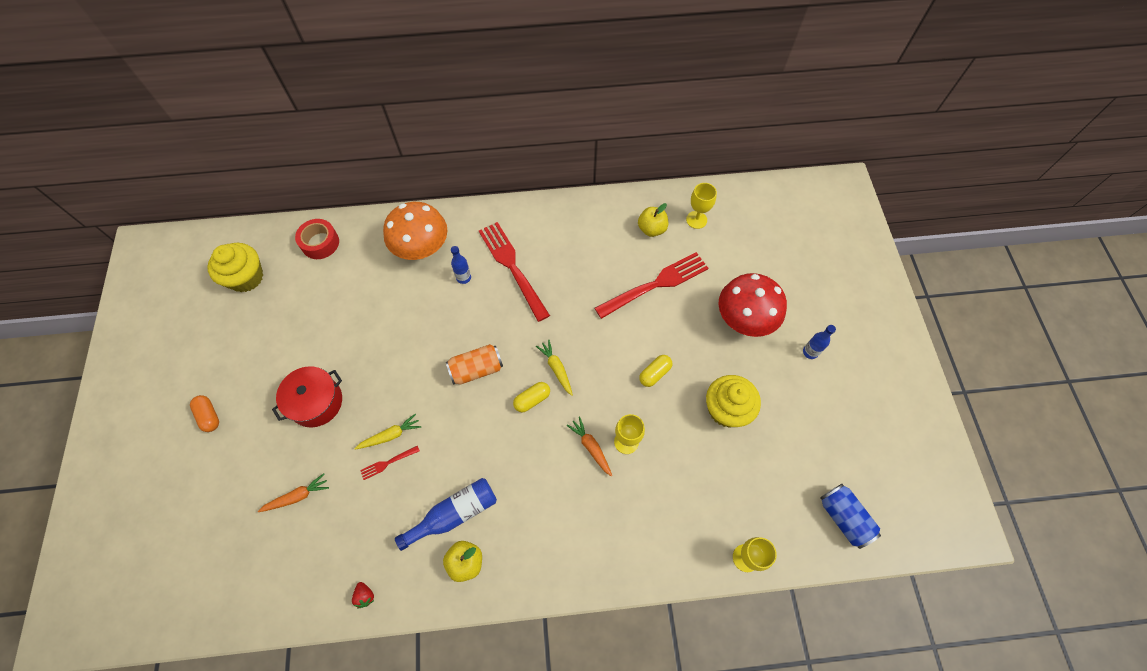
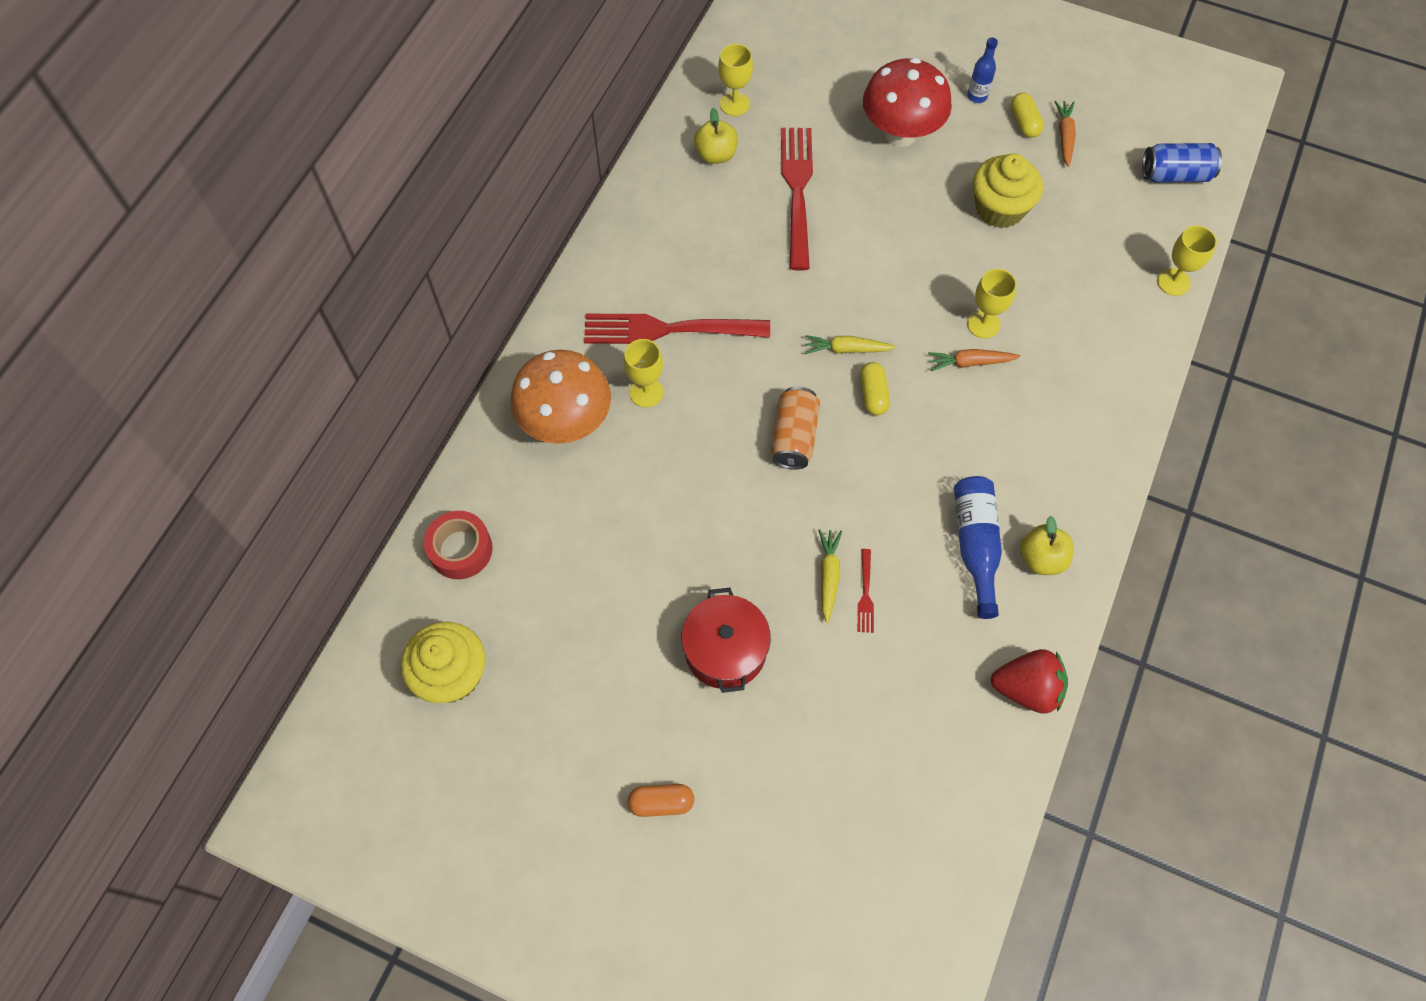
camera: 60 degrees left, 0 degrees up
orange carrot [258,473,329,512] -> orange carrot moved to [1054,101,1076,167]
red strawberry [352,582,374,608] -> red strawberry [991,649,1068,713], size x2.13
blue bottle [451,246,471,284] -> yellow goblet [624,339,663,408]
yellow capsule [639,355,672,387] -> yellow capsule moved to [1010,92,1044,138]

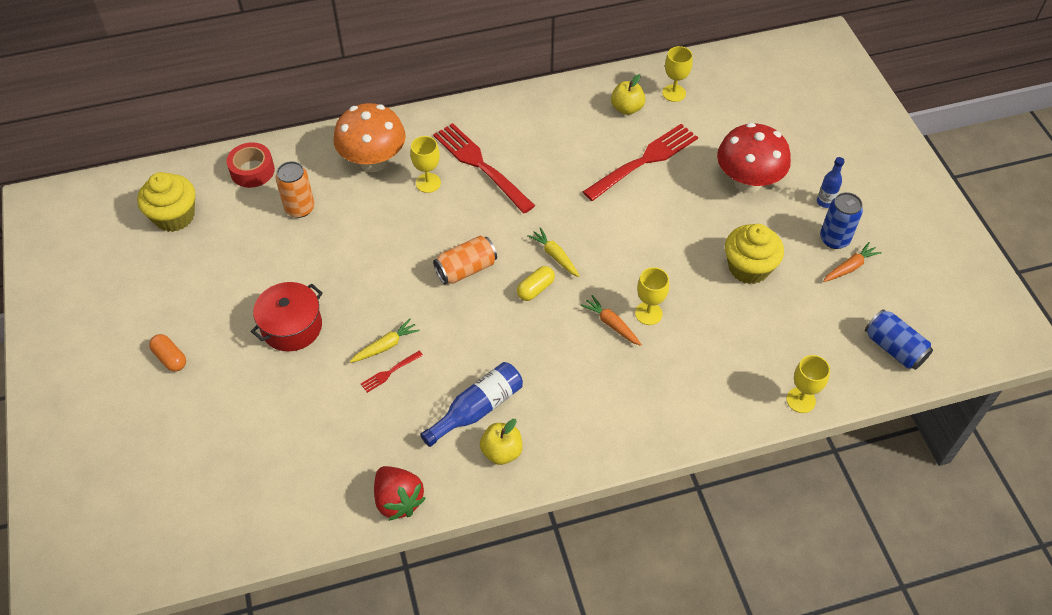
camera: 50 degrees right, 10 degrees down
yellow capsule [1010,92,1044,138] -> blue can [820,192,863,249]
none -> orange can [275,161,315,218]

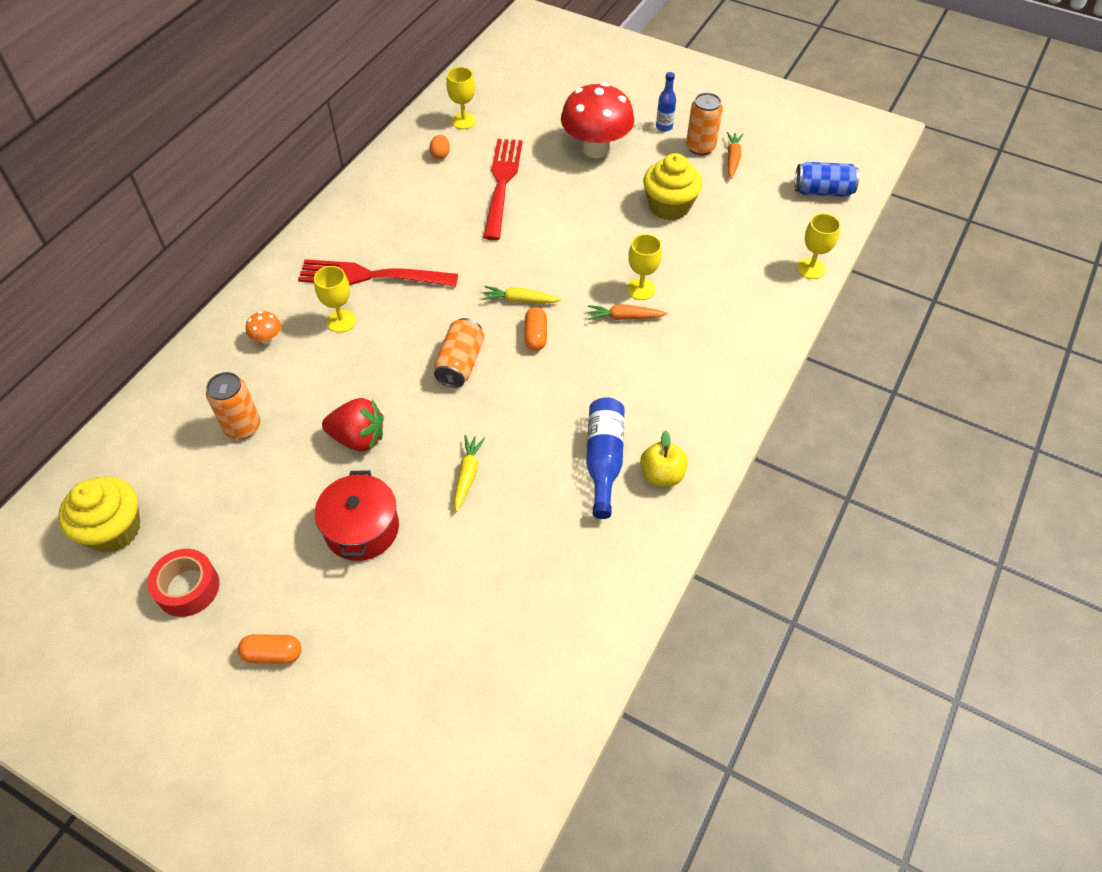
camera: 45 degrees left, 0 degrees up
red tape [226,142,275,188] -> red tape moved to [148,549,219,617]
orange mushroom [333,103,406,172] -> orange mushroom [246,311,281,345], size x0.41
red fork [361,351,423,393] -> none
red strawberry [374,466,426,521] -> red strawberry moved to [322,398,384,451]
yellow capsule [517,266,555,301] -> orange capsule [524,307,547,351]
yellow apple [611,74,646,115] -> orange egg [429,135,450,159]
blue can [820,192,863,249] -> orange can [686,93,723,155]

